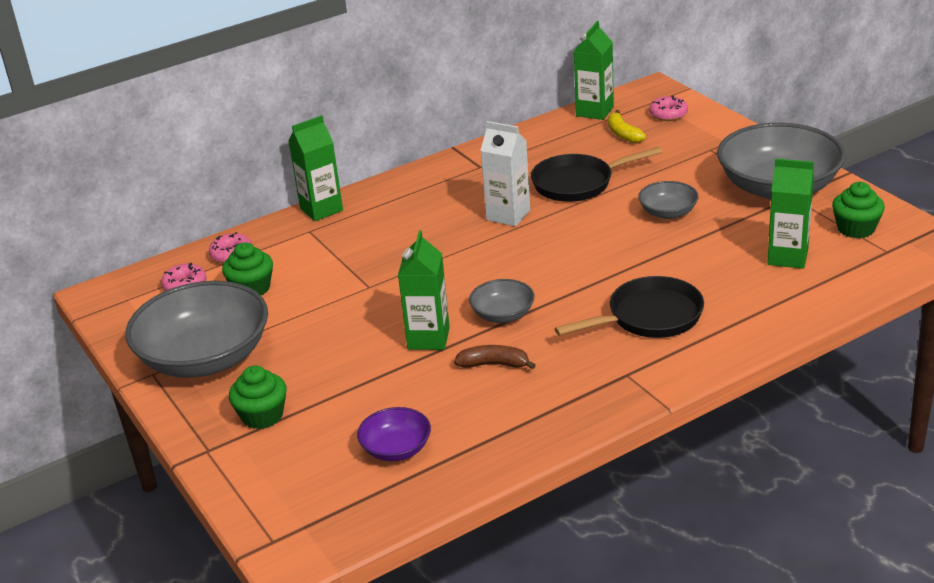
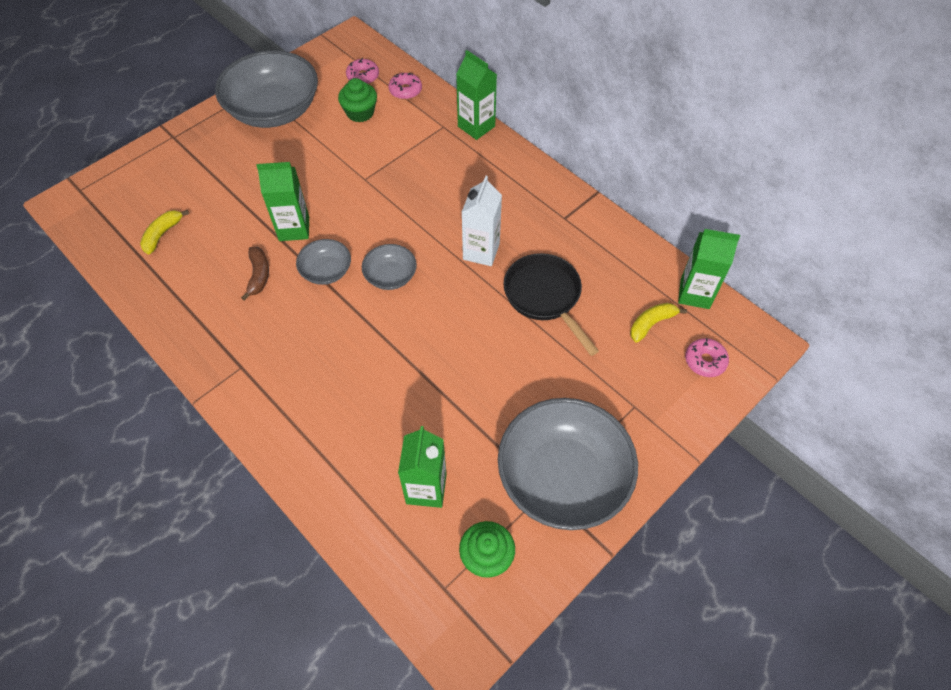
camera: 75 degrees right, 25 degrees up
green cupcake [229,365,287,429] -> none
purple bowl [357,407,431,461] -> yellow banana [140,210,189,254]
black pan [554,276,704,338] -> none
grey bowl [638,181,699,219] -> grey bowl moved to [362,244,417,290]

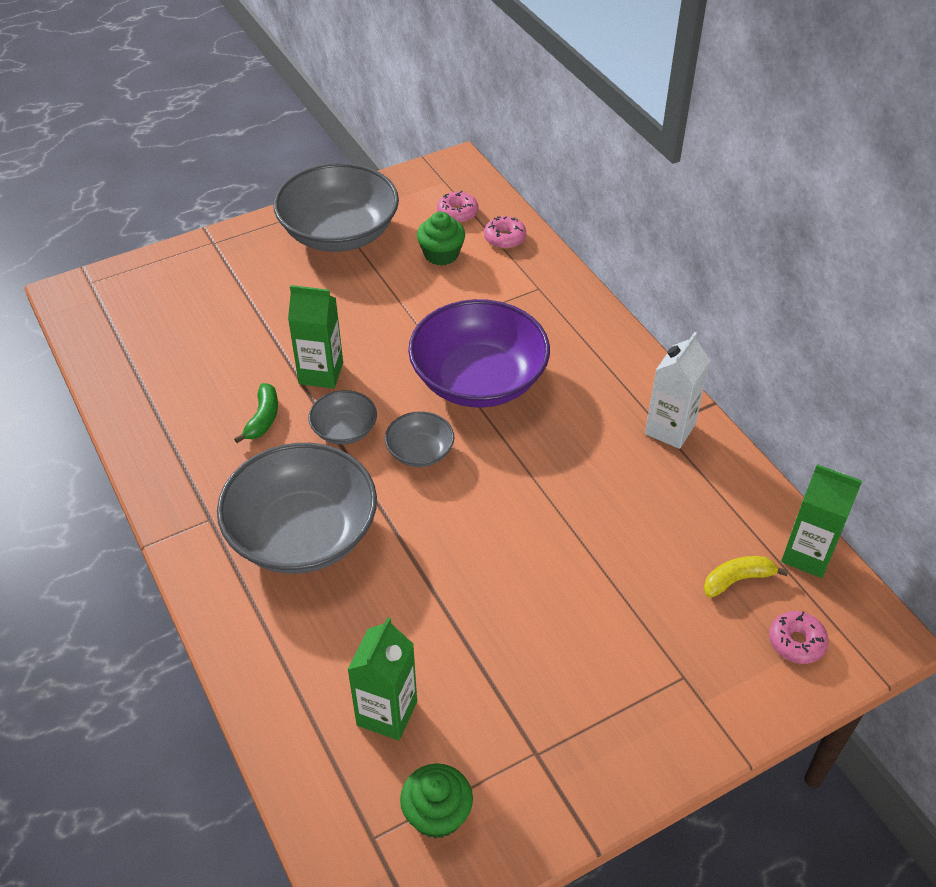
camera: 15 degrees right, 10 degrees down
yellow banana [140,210,189,254] -> none
brown banana [241,247,269,301] -> green banana [234,383,278,443]
green carton [456,50,497,140] -> none
white carton [462,176,502,266] -> white carton moved to [645,332,710,449]
grey bowl [498,398,638,530] -> grey bowl moved to [217,443,377,574]
black pan [504,253,599,356] -> none
none -> purple bowl [408,299,550,408]

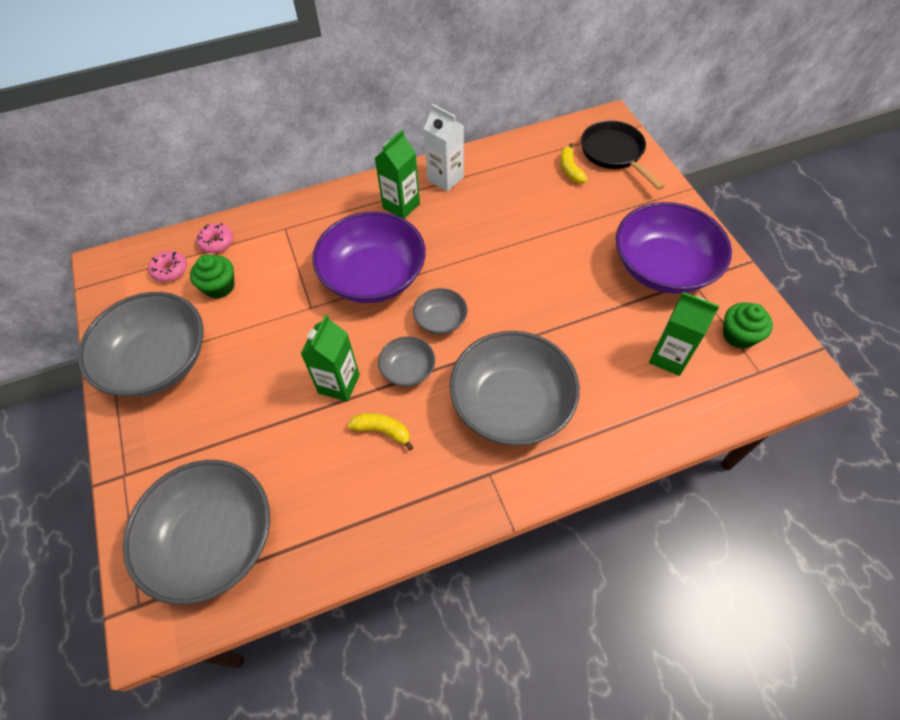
camera: 80 degrees left, 10 degrees up
green banana [234,383,278,443] -> yellow banana [348,413,414,451]
pink donut [769,611,828,664] -> black pan [581,121,665,190]
green carton [781,464,862,578] -> green carton moved to [375,130,420,219]
none -> grey bowl [123,460,270,605]
none -> purple bowl [616,202,732,294]

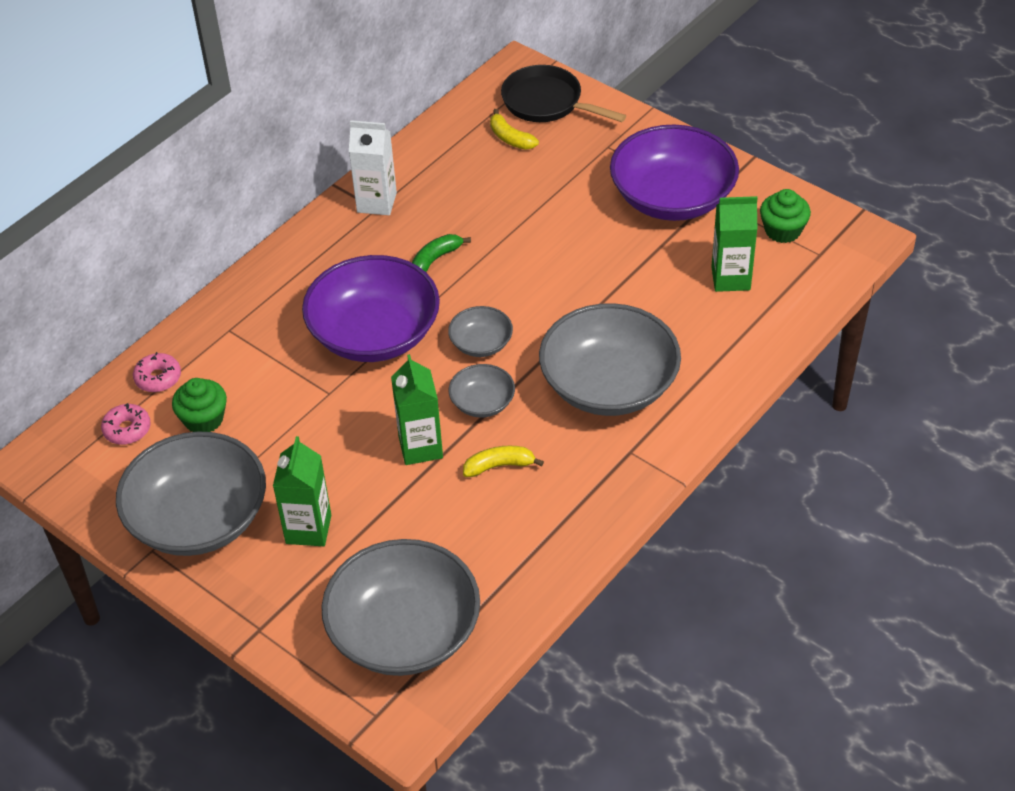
camera: 30 degrees left, 10 degrees down
green carton [375,130,420,219] -> green carton moved to [273,436,331,546]
none -> green banana [412,234,471,272]

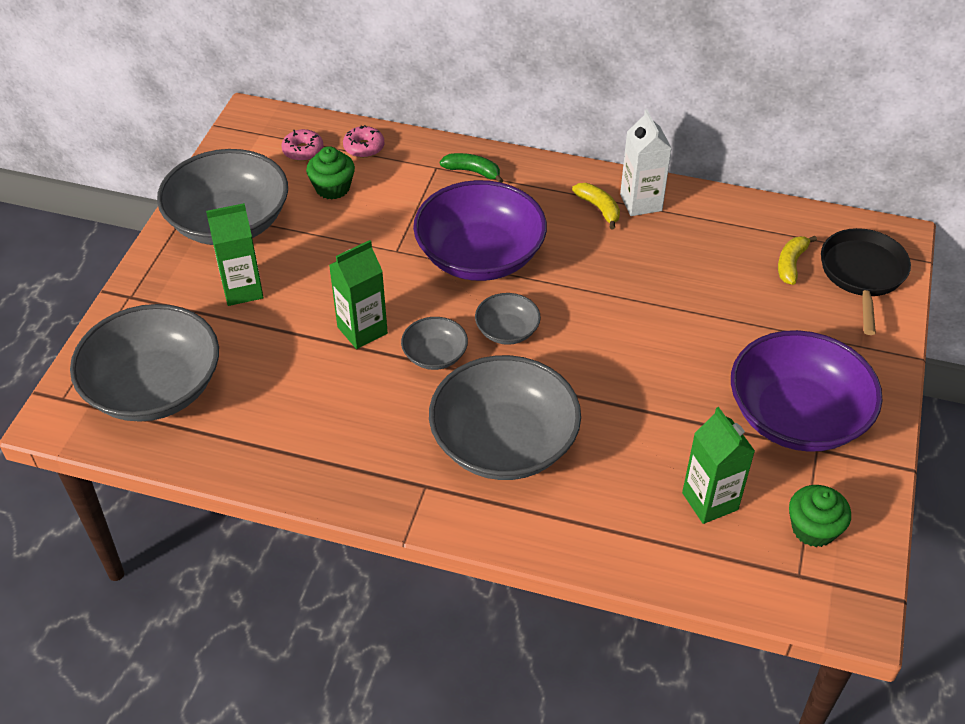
camera: 65 degrees right, 0 degrees up
green banana [412,234,471,272] -> green banana moved to [440,153,504,183]
yellow banana [463,446,544,477] -> yellow banana moved to [572,183,620,230]

